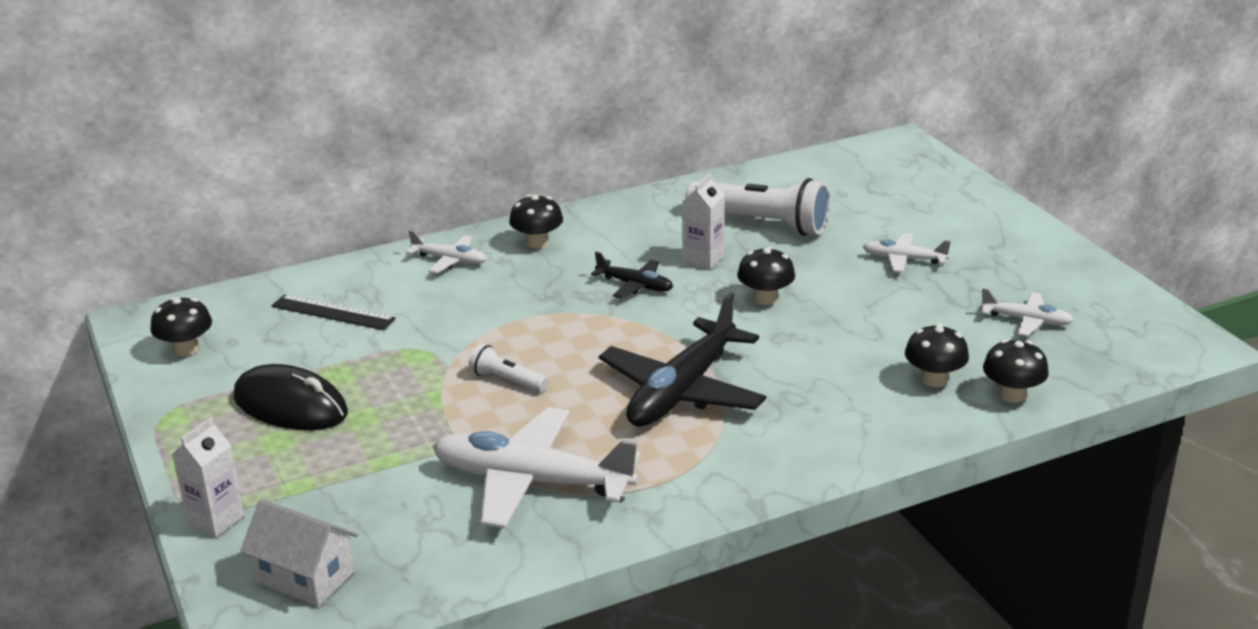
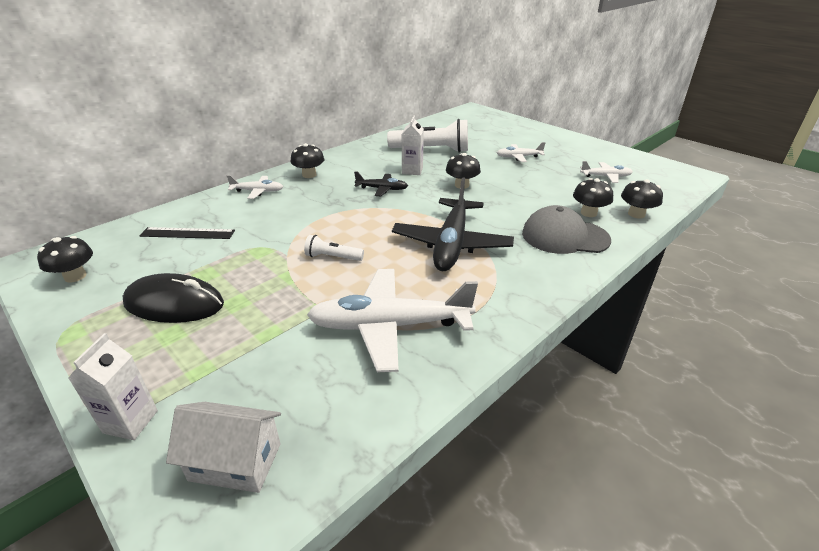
camera: 20 degrees left, 5 degrees up
none -> grey cap [522,205,611,254]

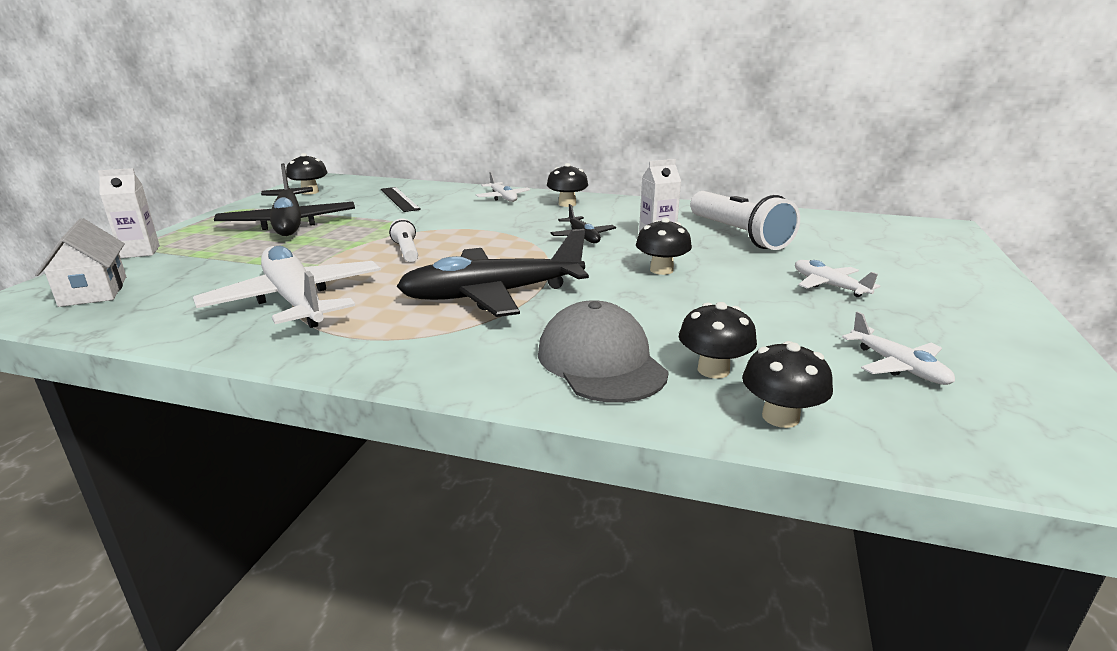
camera: 60 degrees right, 10 degrees down
black mouse [122,273,224,323] -> black plane [214,163,355,236]

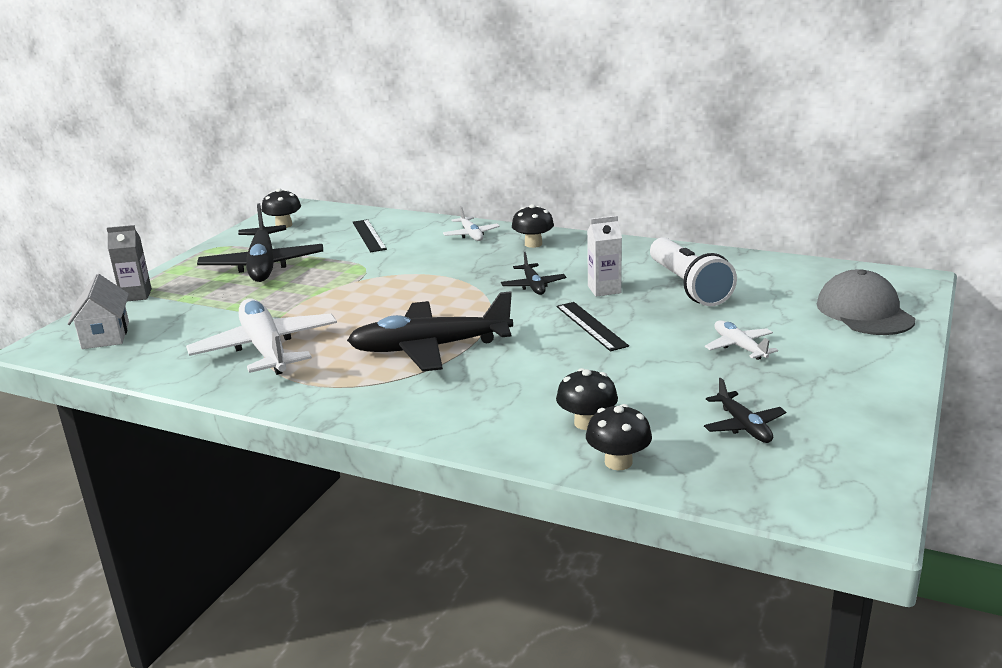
camera: 10 degrees right, 0 degrees up
white carton [98,168,160,258] -> grey carton [107,225,152,301]
white flashlight [389,218,418,262] -> none
grey cap [538,300,669,403] -> grey cap moved to [817,270,916,335]
black mushroom [636,218,692,275] -> black ruler [557,302,629,351]
white plane [842,311,955,385] -> black plane [704,378,786,443]

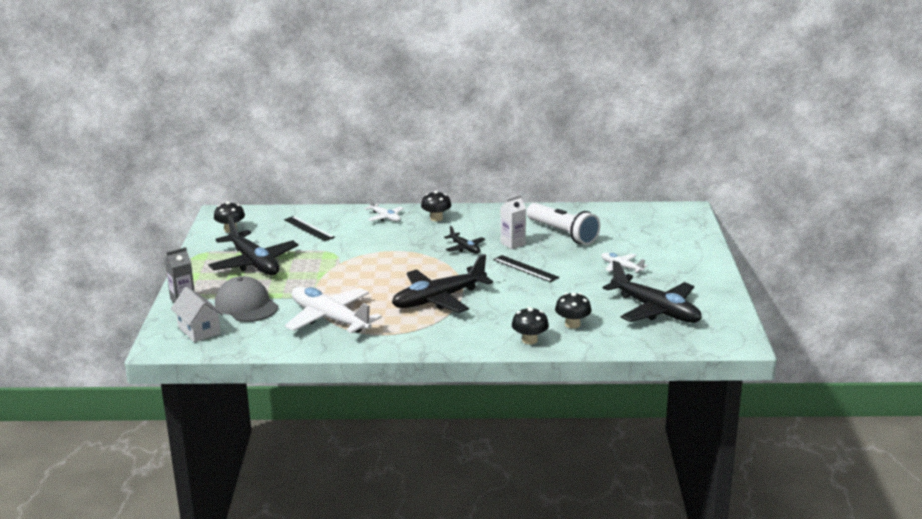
camera: 25 degrees left, 0 degrees up
black mushroom [586,404,652,470] -> black mushroom moved to [512,307,549,345]
black plane [704,378,786,443] -> black plane [603,260,702,323], size x2.03
grey cap [817,270,916,335] -> grey cap moved to [215,276,278,322]

